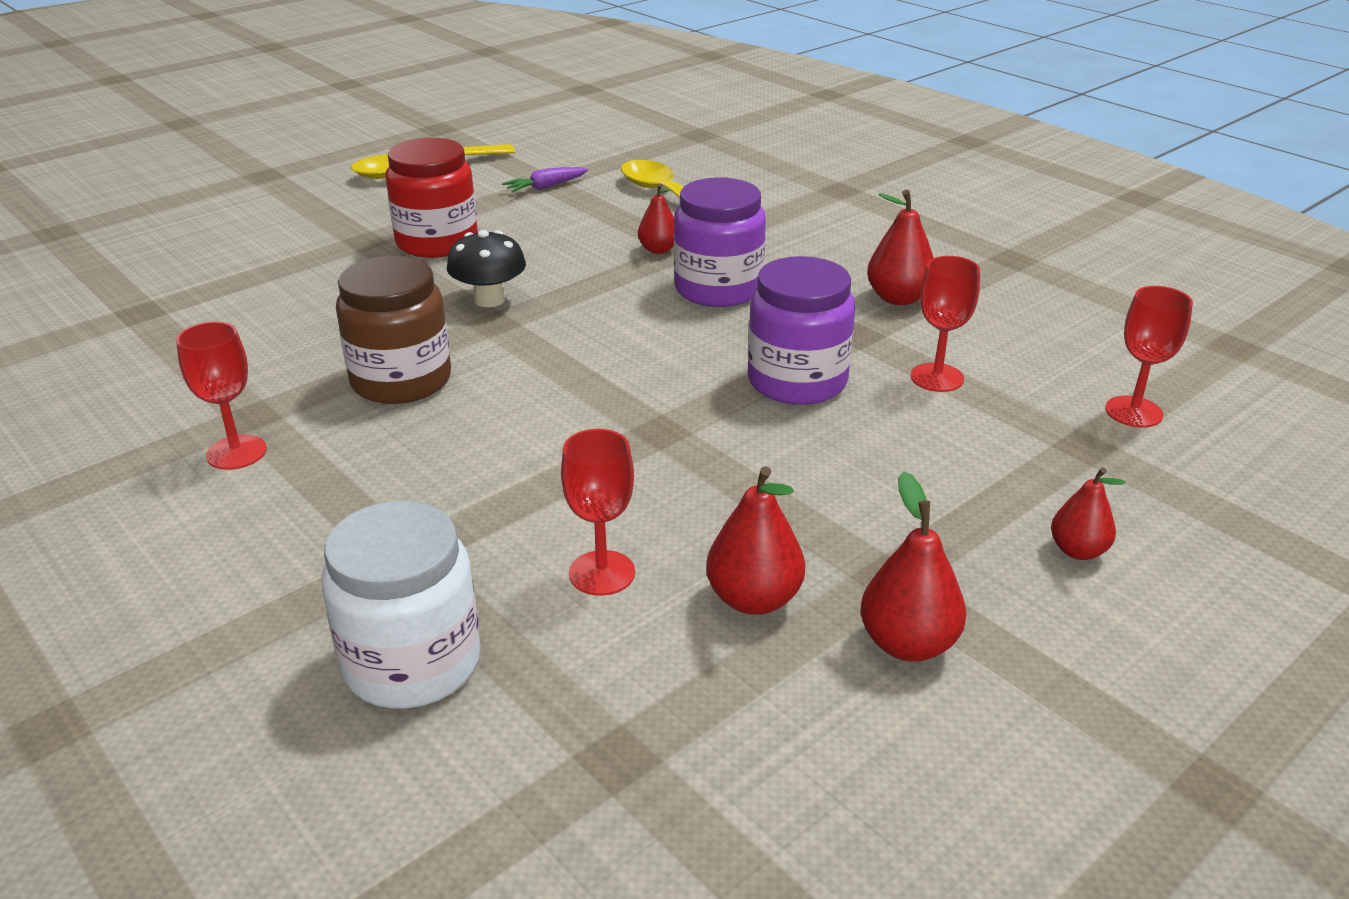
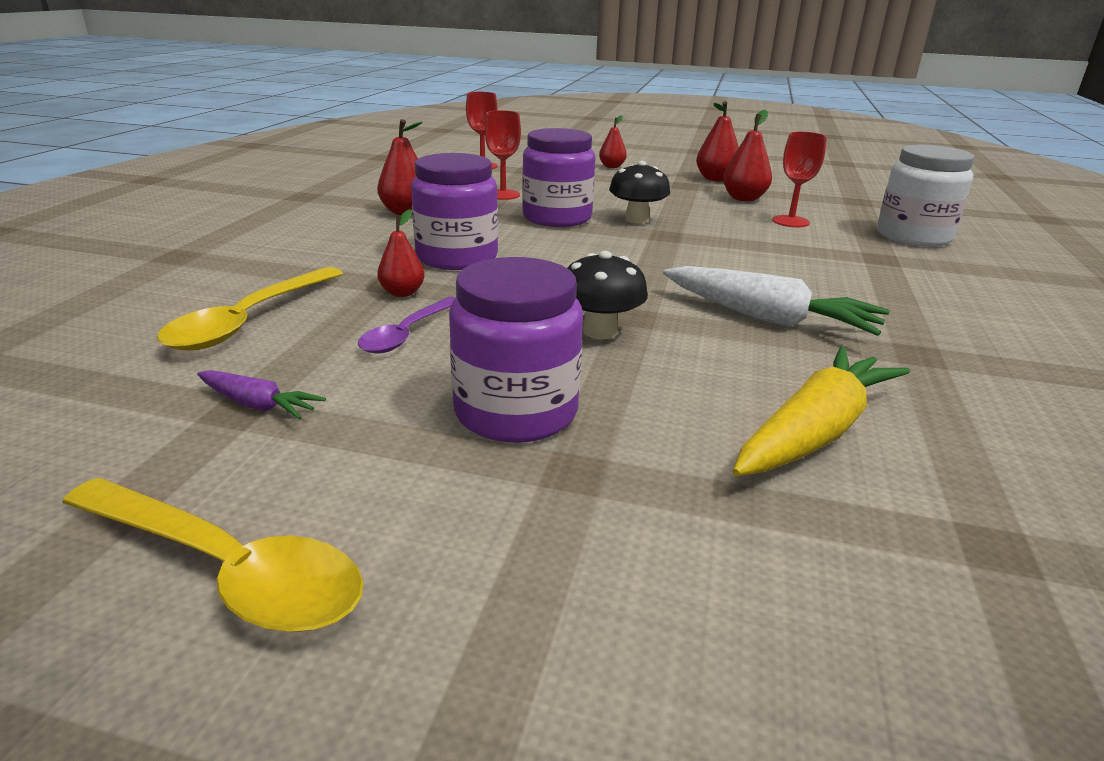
camera: 125 degrees left, 5 degrees down
red goblet [176,321,267,470] -> none
brown jar [336,256,451,404] -> white carrot [663,266,890,336]
red jar [385,138,478,258] -> purple jar [449,257,583,443]
none -> purple spoon [358,297,456,354]
none -> black mushroom [609,161,670,224]
none -> yellow carrot [733,346,910,476]

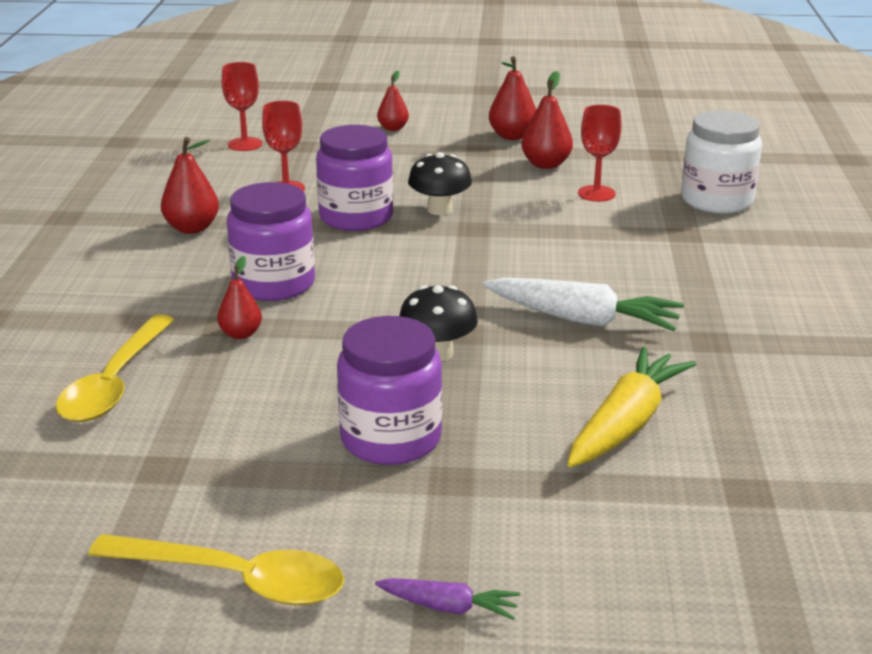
camera: 10 degrees left, 0 degrees up
purple carrot [197,370,326,419] -> purple carrot moved to [375,578,520,620]
purple spoon [358,297,456,354] -> none

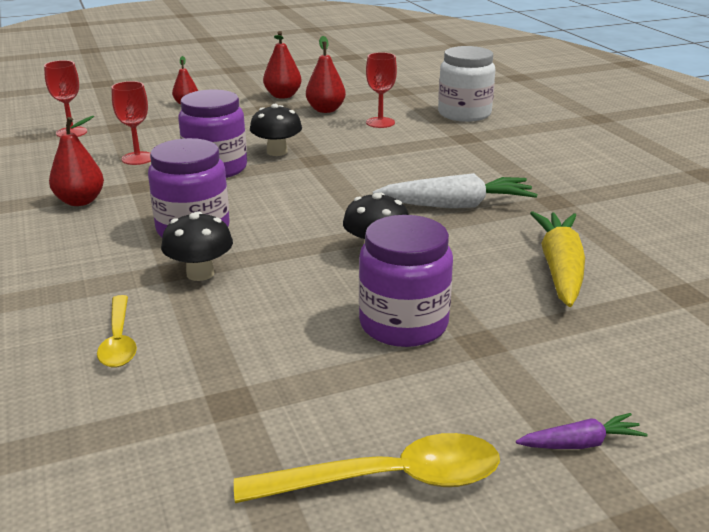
camera: 25 degrees left, 0 degrees up
yellow spoon [56,314,174,422] -> yellow spoon [97,295,137,368], size x0.64
red pear [217,256,262,339] -> black mushroom [161,211,233,281]

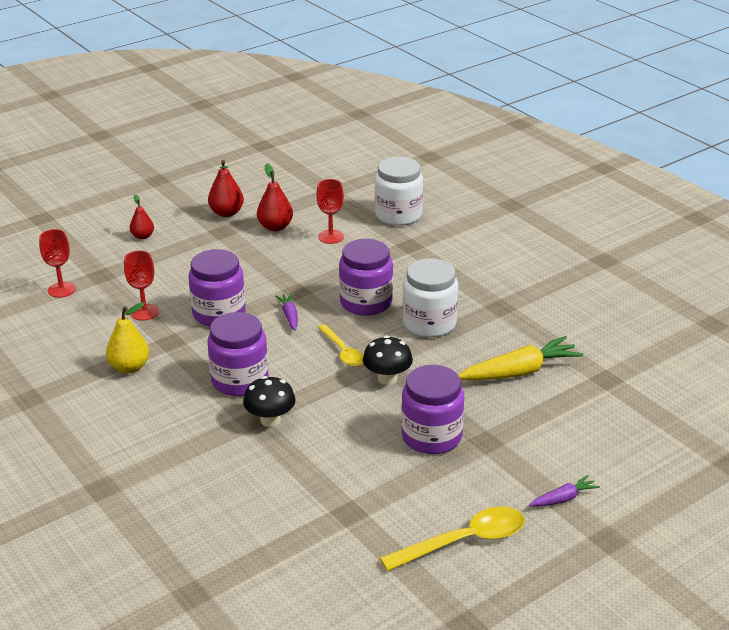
camera: 15 degrees left, 5 degrees up
red pear [49,116,104,206] -> yellow pear [106,302,149,373]
yellow spoon [97,295,137,368] -> yellow spoon moved to [318,324,363,367]
black mushroom [250,104,302,156] -> none
white carrot [373,173,538,208] -> white jar [402,258,458,337]
yellow carrot [530,211,585,307] -> yellow carrot turned 75 degrees clockwise [458,336,583,380]
none -> purple carrot [275,293,298,331]
none -> purple jar [339,239,393,316]

